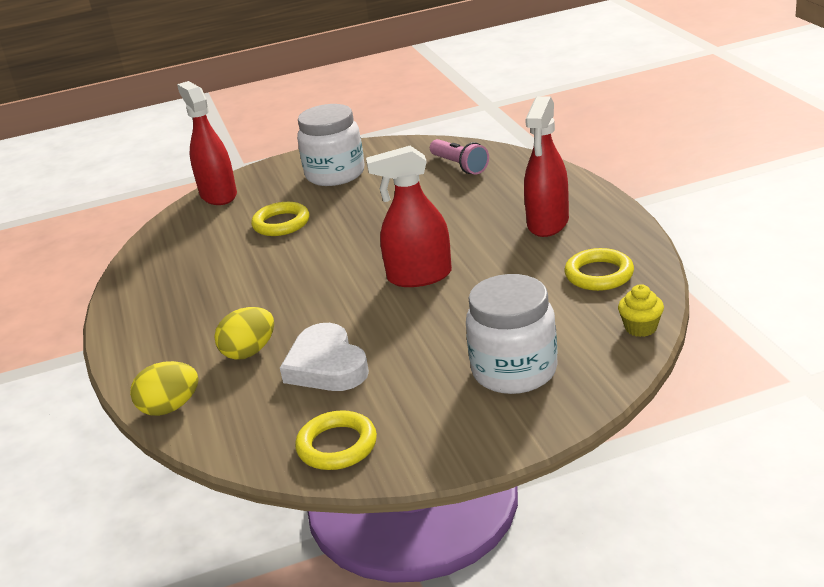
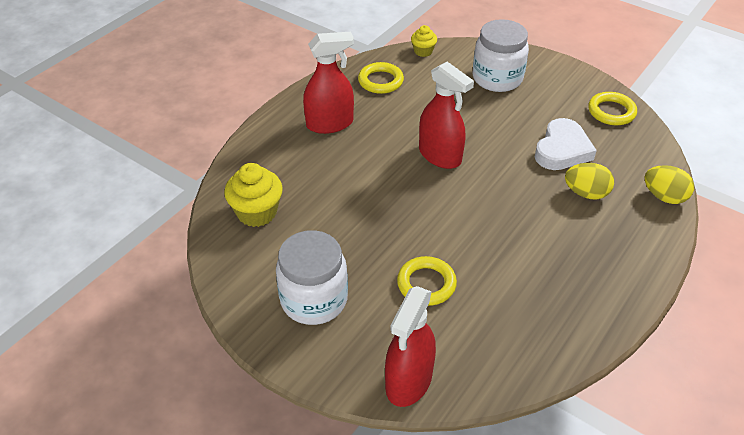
camera: 130 degrees left, 15 degrees up
pink flashlight [430,139,489,175] -> yellow cupcake [224,163,283,227]

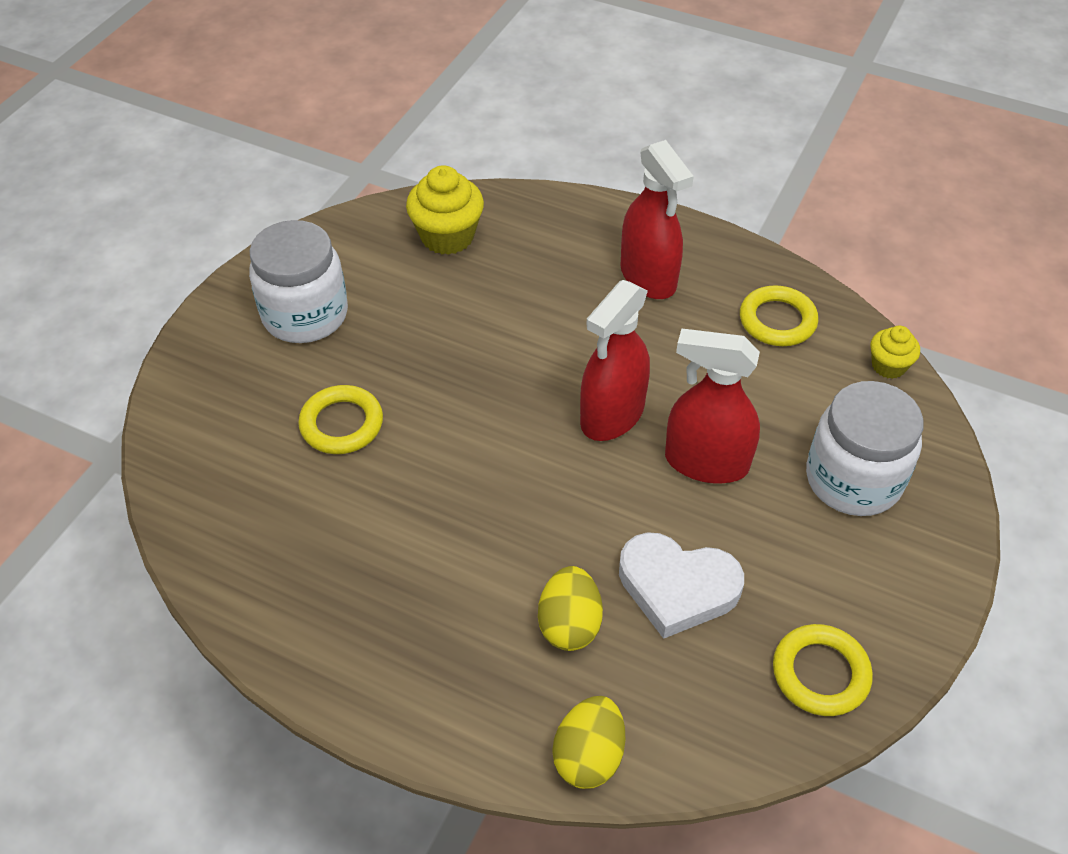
camera: 80 degrees right, 5 degrees up
red spray bottle [385,286,436,407] -> red spray bottle moved to [665,329,760,484]

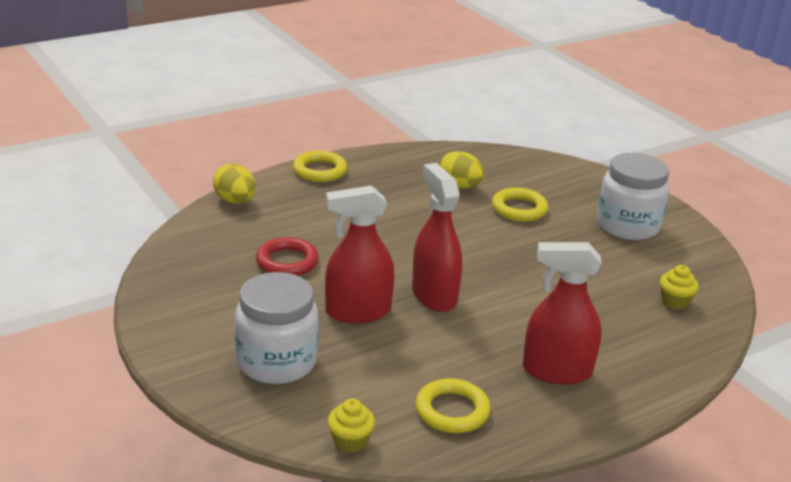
camera: 120 degrees right, 20 degrees down
yellow cupcake [406,165,484,255] -> yellow cupcake [660,265,699,310], size x0.58
yellow egg [538,566,603,651] -> yellow egg moved to [439,151,485,188]
white heart [619,532,744,639] -> red ring [256,237,319,276]
red spray bottle [665,329,760,484] -> red spray bottle turned 150 degrees counterclockwise [325,185,394,323]
yellow ring [773,624,873,716] -> yellow ring moved to [293,151,347,182]

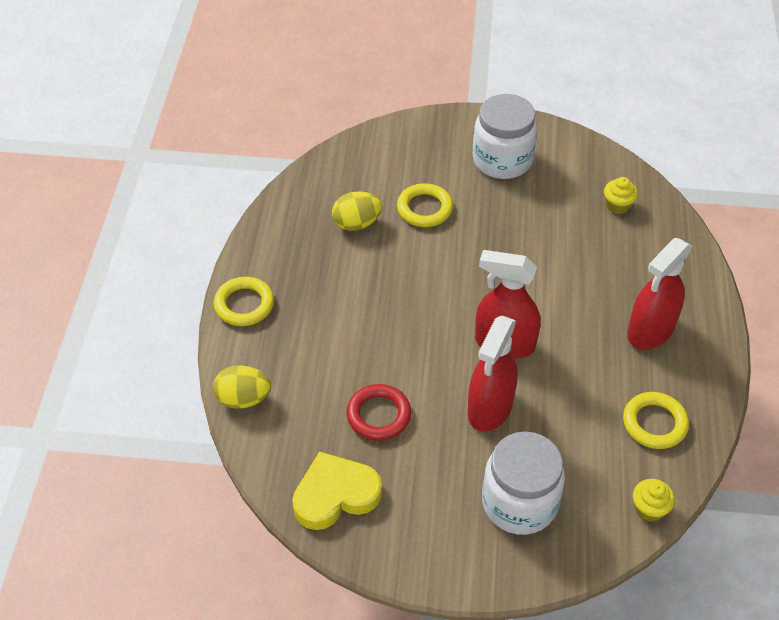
camera: 50 degrees left, 20 degrees up
none -> yellow heart [292,452,382,530]

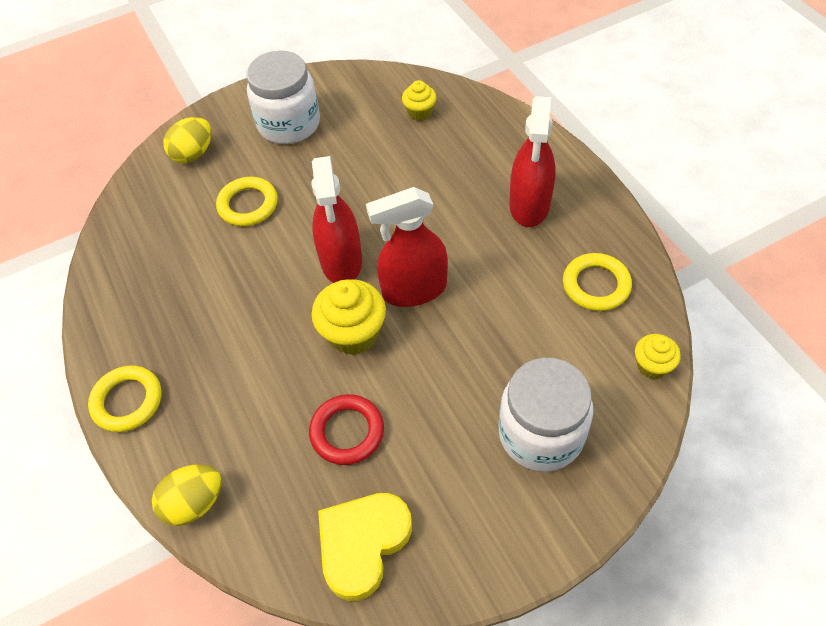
camera: 30 degrees left, 5 degrees up
yellow egg [332,191,382,231] -> yellow egg moved to [163,117,212,163]
red spray bottle [468,315,518,431] -> red spray bottle moved to [311,156,362,283]
none -> yellow cupcake [312,279,386,355]

